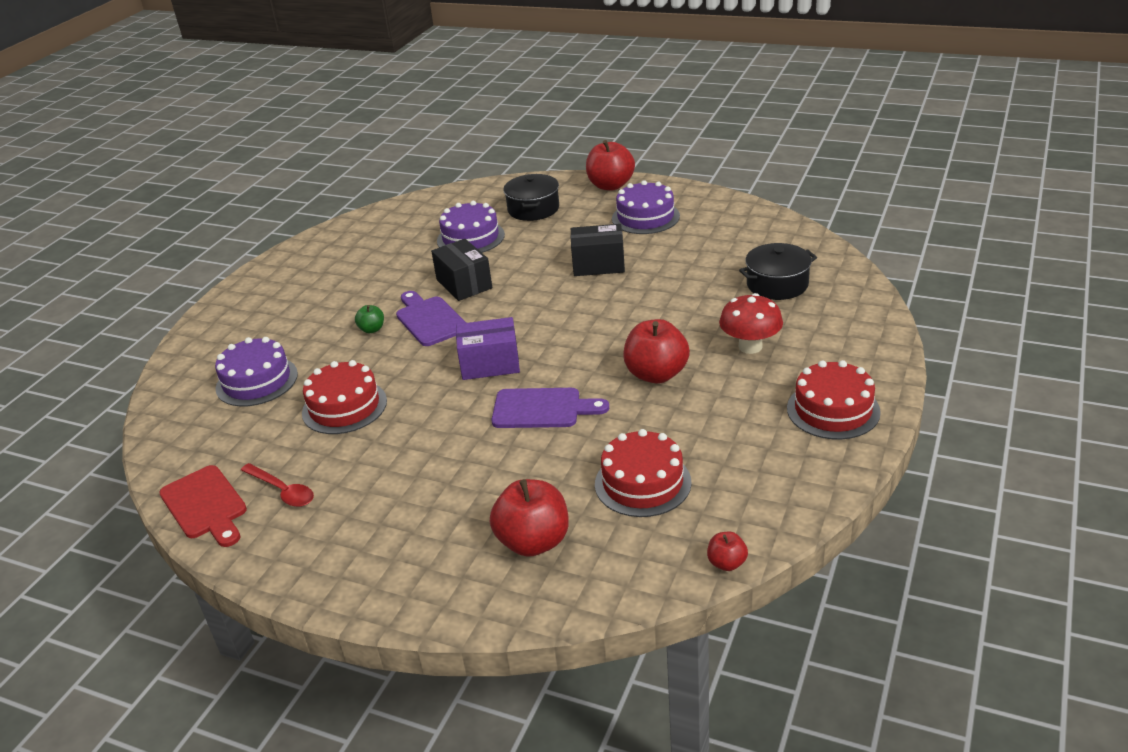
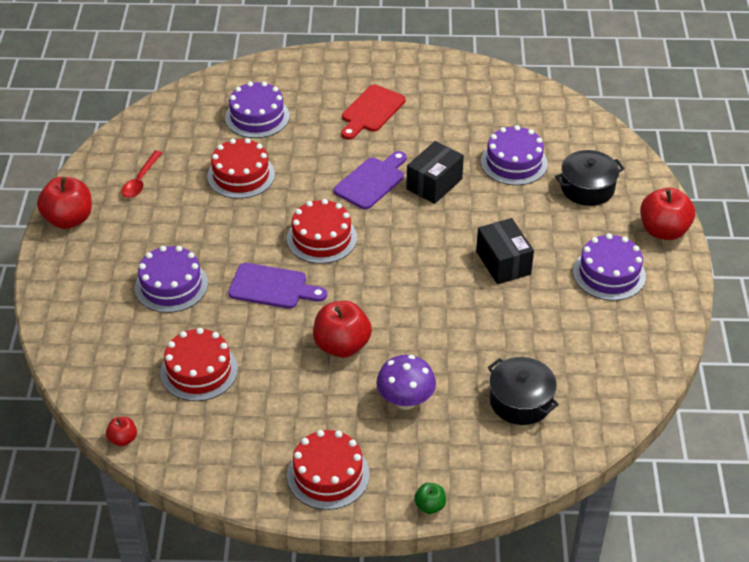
camera: 65 degrees right, 10 degrees up
red cutting board [159,465,247,547] -> red cutting board moved to [341,85,406,139]
green apple [355,305,384,333] -> green apple moved to [414,483,446,514]
purple box [456,317,520,380] -> red cake [287,199,357,264]
red apple [490,479,569,557] -> red apple moved to [37,177,92,229]
purple cutting board [491,388,609,428] -> purple cutting board turned 60 degrees counterclockwise [228,263,327,309]
red mushroom [719,293,783,354] -> purple mushroom [376,355,436,410]
none -> purple cake [135,246,208,313]

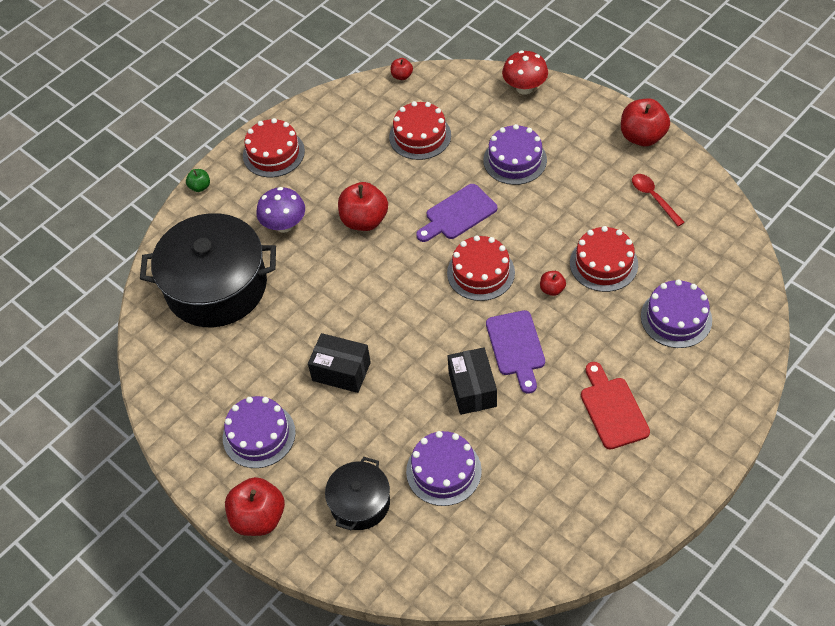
camera: 135 degrees right, 10 degrees up
black pot [488,357,559,425] -> black pot [140,213,276,327], size x1.93
none -> red mushroom [502,51,548,95]
none -> red apple [540,271,566,296]

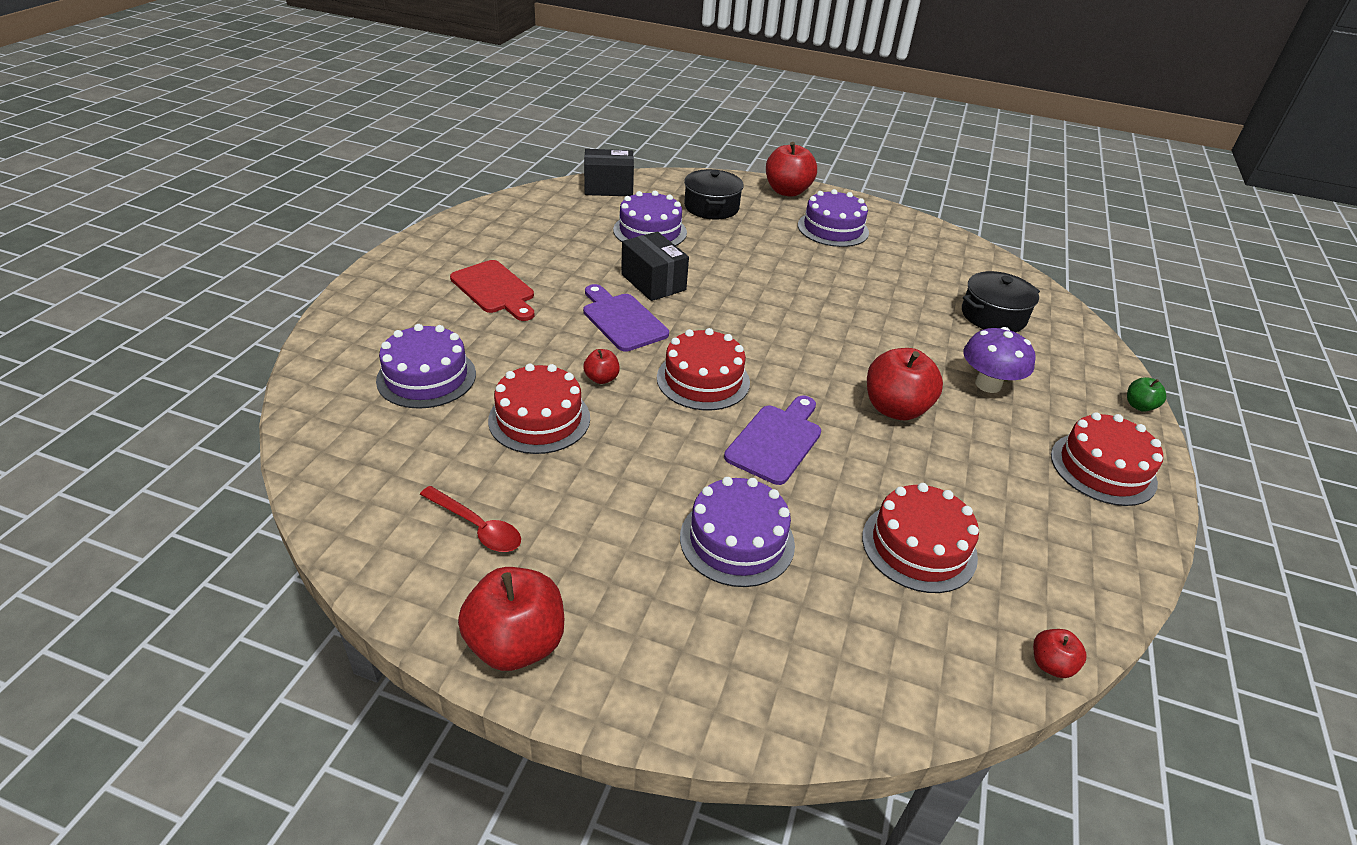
camera: 150 degrees right, 15 degrees down
black pot [140,213,276,327] -> black pot [962,271,1040,333], size x0.52
black box [308,333,371,393] -> black box moved to [584,149,634,196]
red mushroom [502,51,548,95] -> none

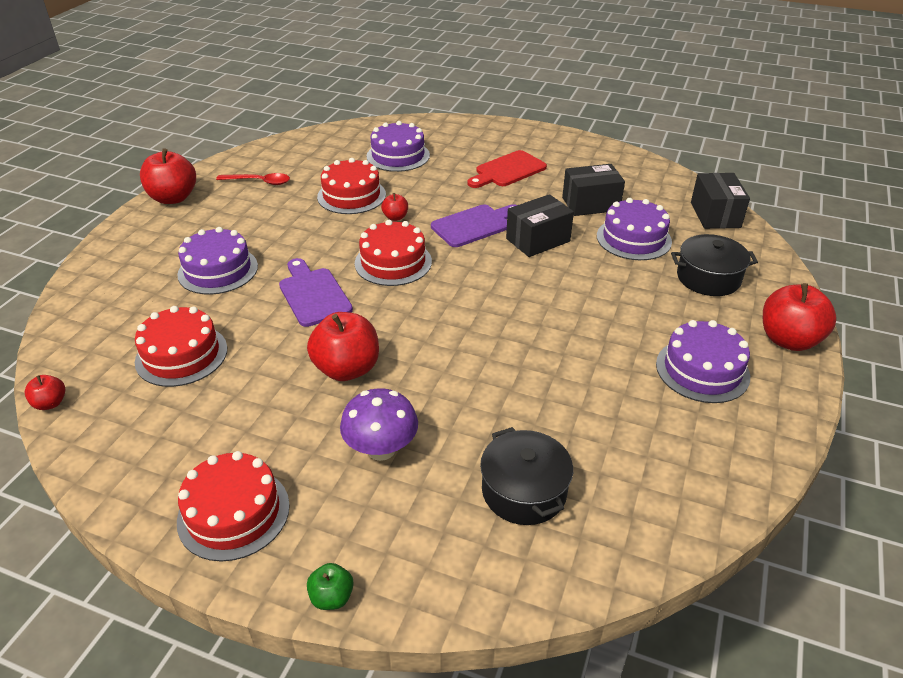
camera: 95 degrees right, 0 degrees up
red spoon [420,486,521,552] -> red spoon turned 120 degrees counterclockwise [216,173,290,185]
purple cutting board [724,396,821,485] -> purple cutting board turned 150 degrees counterclockwise [279,258,353,327]
none -> black box [562,164,625,216]

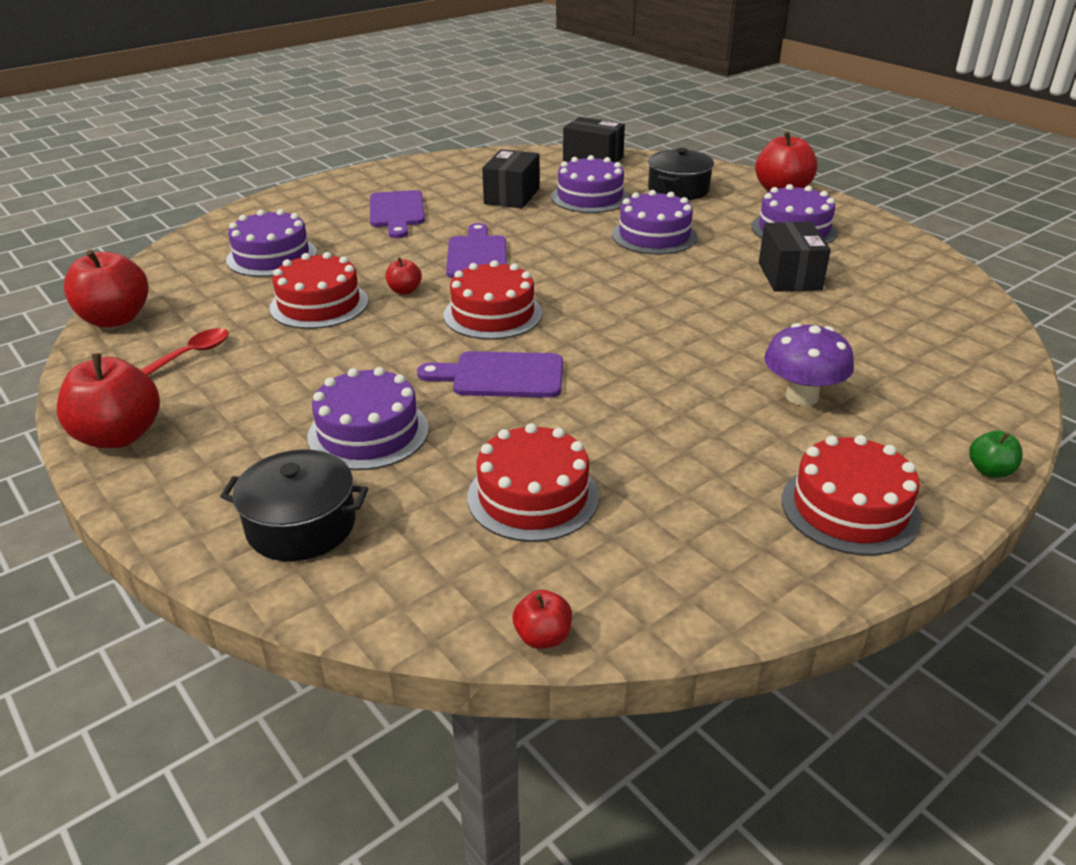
camera: 60 degrees left, 5 degrees down
red apple [307,312,379,381] -> red apple moved to [64,250,148,328]
red cutting board [467,150,547,188] -> purple cutting board [370,190,425,238]
black pot [480,427,573,525] -> black pot moved to [220,450,368,561]
black box [506,194,574,257] -> black box moved to [759,222,831,292]
none -> purple cake [612,190,697,255]

